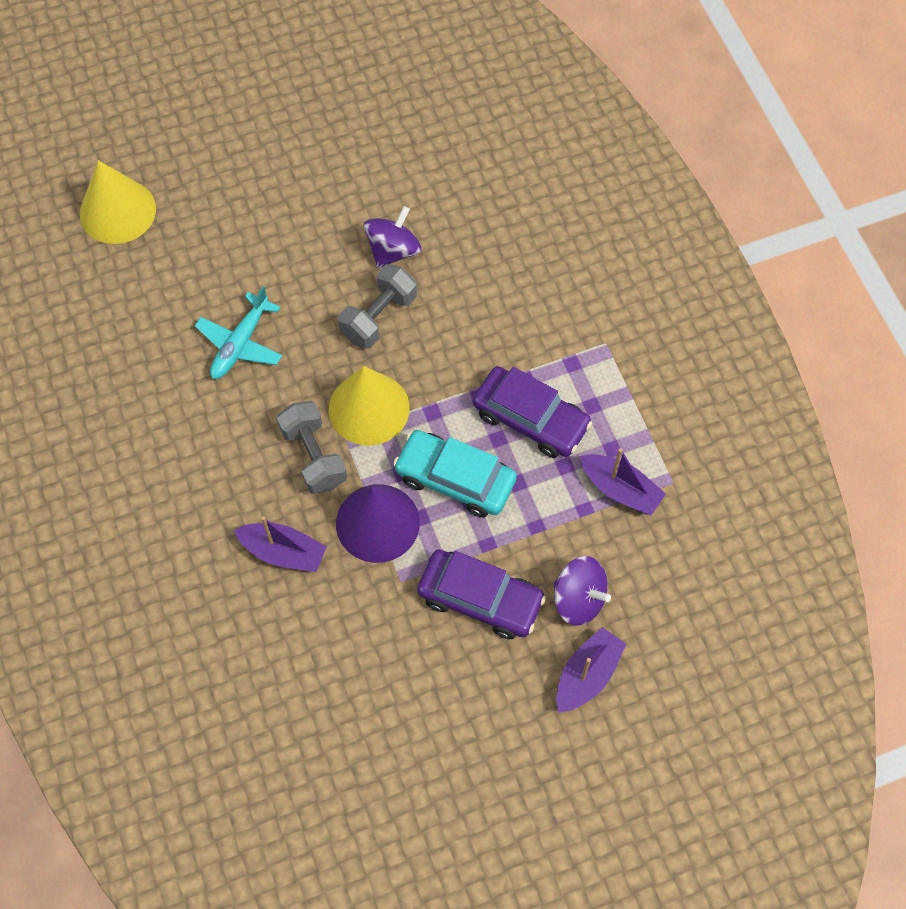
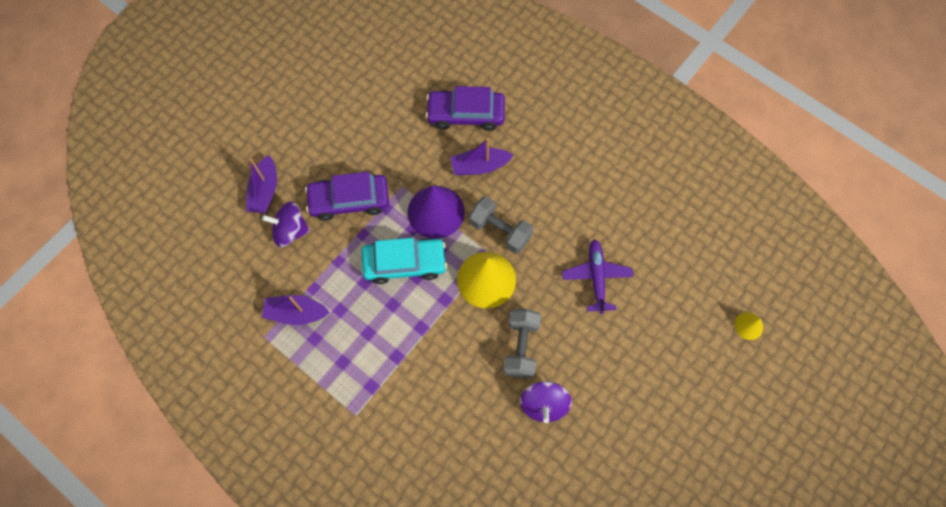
camera: 150 degrees right, 5 degrees up
yellow cone [80,160,156,244] -> yellow cone [735,312,763,340], size x0.47
turquoise plane [195,286,282,379] -> purple plane [562,239,633,314]
purple car [473,366,592,458] -> purple car moved to [426,86,505,131]

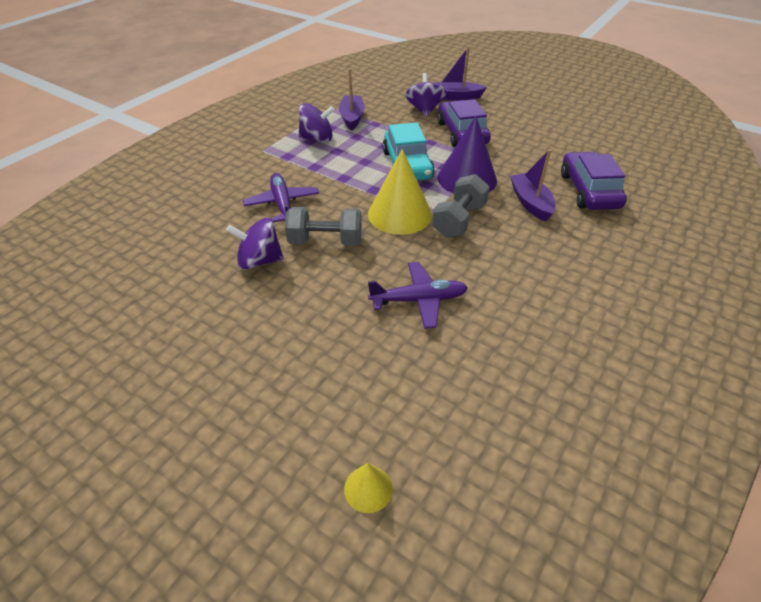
camera: 85 degrees right, 25 degrees down
none -> purple plane [243,173,319,222]
none -> purple spinning top [298,103,334,142]

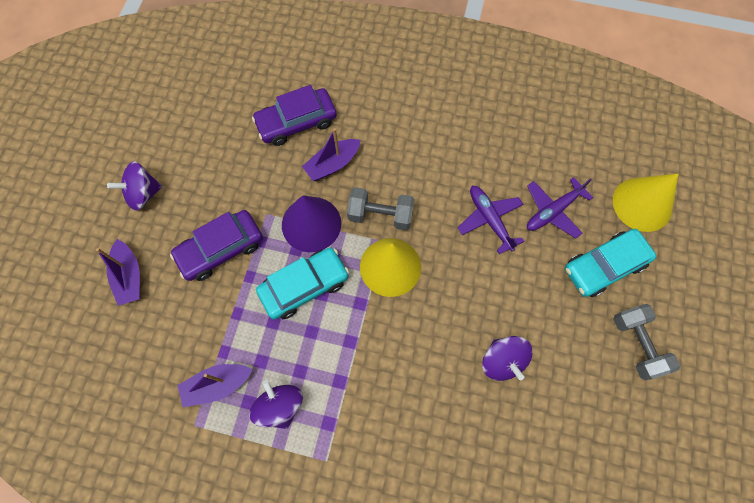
camera: 110 degrees left, 25 degrees up
purple plane [243,173,319,222] -> purple plane moved to [527,177,593,239]
grey dumbbell [285,207,362,246] -> grey dumbbell moved to [613,304,680,380]
yellow cone [344,463,393,513] -> yellow cone [613,174,678,232], size x2.11
purple spinning top [405,73,446,117] -> purple spinning top moved to [107,161,162,211]
none -> turquoise car [565,229,656,297]

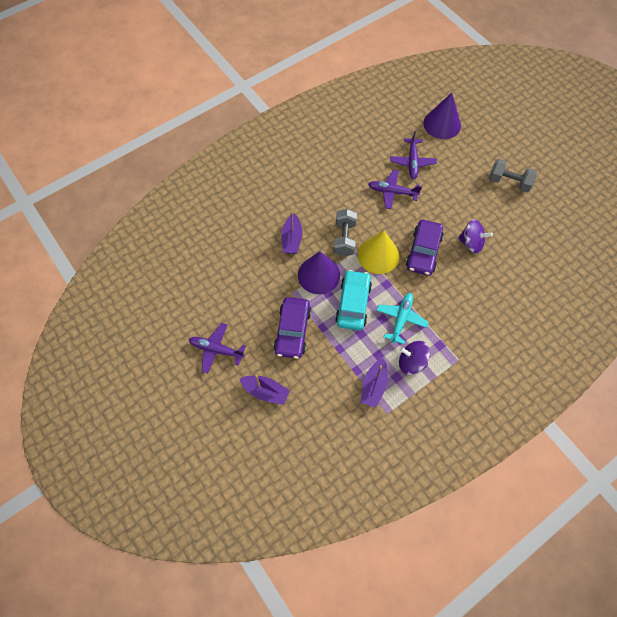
camera: 50 degrees left, 5 degrees down
purple spinning top [107,161,162,211] -> purple plane [189,323,246,373]
purple car [252,85,337,146] -> purple car moved to [406,220,444,276]
grey dumbbell [347,187,415,230] -> grey dumbbell turned 45 degrees counterclockwise [334,209,357,257]
turquoise car [565,229,656,297] -> none
yellow cone [613,174,678,232] -> purple cone [424,93,461,139]
none -> turquoise plane [376,293,429,344]

